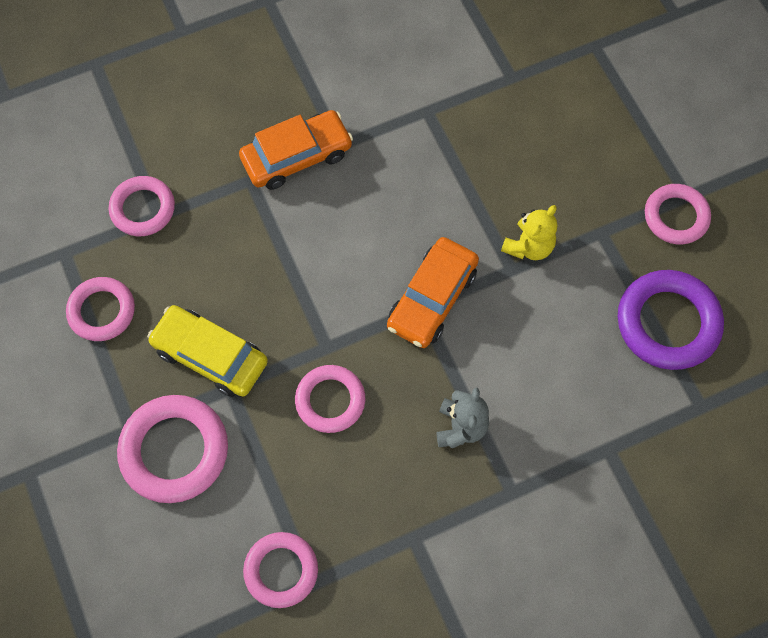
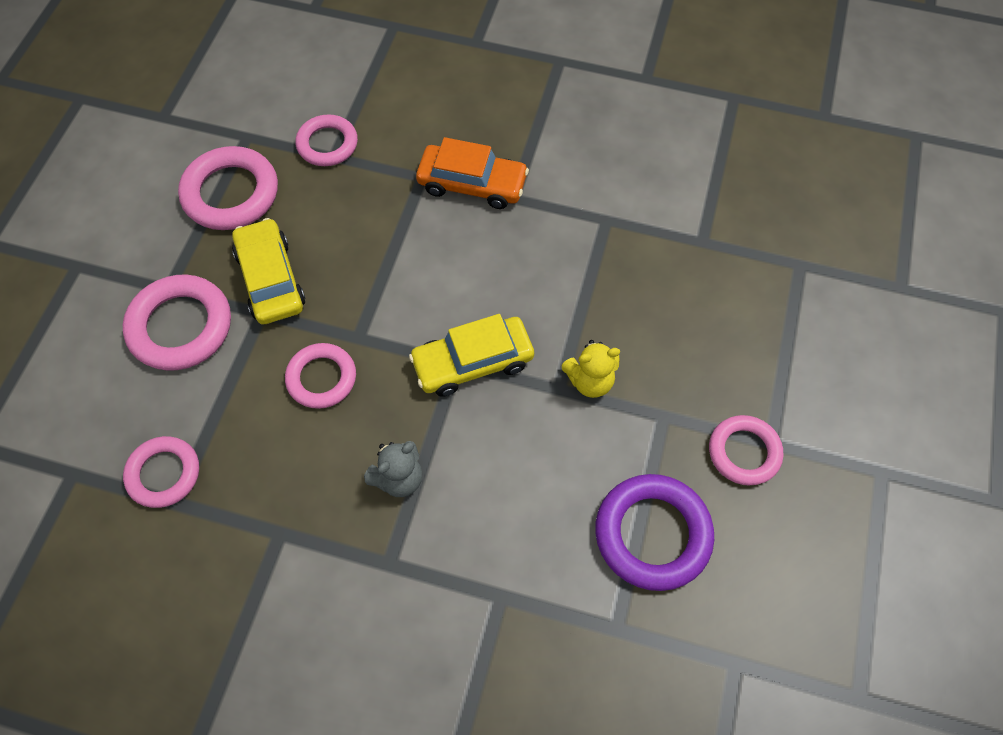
camera: 40 degrees right, 5 degrees down
pink ring [66,277,135,341] -> pink ring [178,146,278,230], size x1.53
orange car [387,237,479,348] -> yellow car [409,314,534,397]

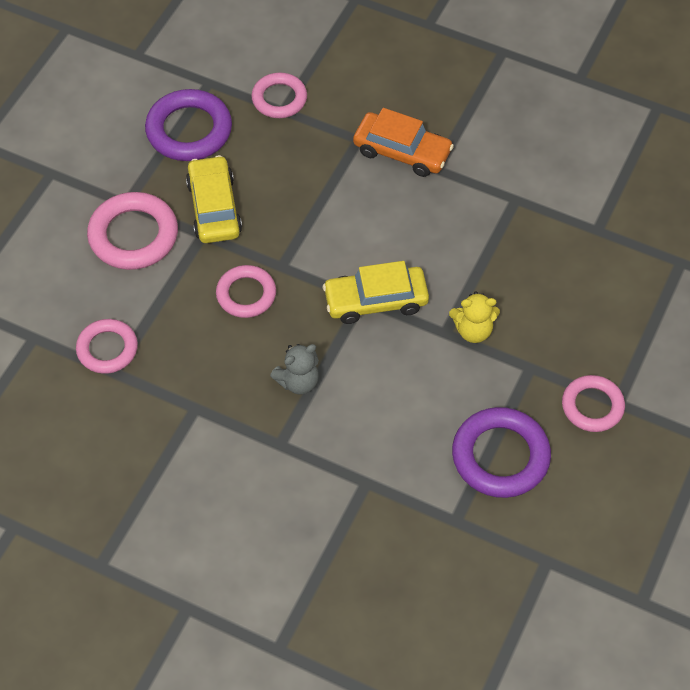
camera: 10 degrees right, 5 degrees down
pink ring [178,146,278,230] -> purple ring [145,89,232,161]

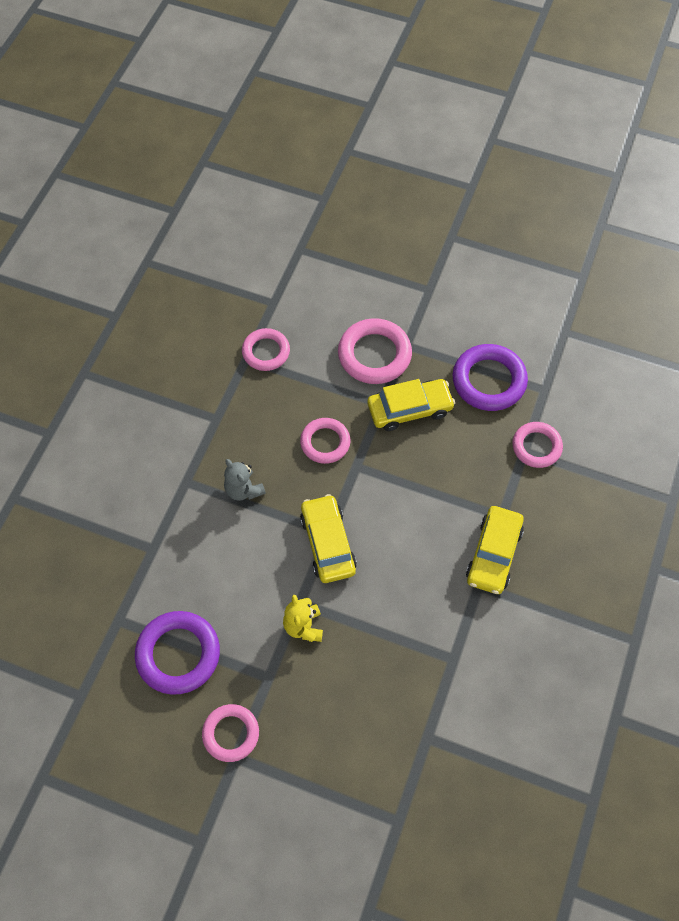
camera: 85 degrees right, 5 degrees up
orange car [353,108,454,177] -> yellow car [466,506,524,594]

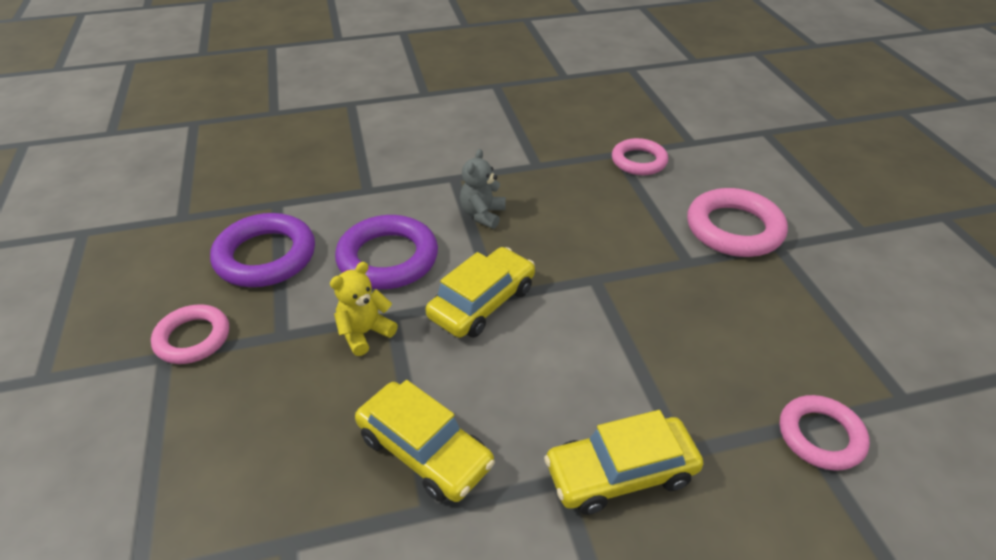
camera: 55 degrees right, 20 degrees down
pink ring [300,418,351,464] -> none
yellow car [367,379,455,431] -> yellow car moved to [355,380,495,502]
purple ring [453,344,528,411] -> purple ring moved to [335,215,438,289]

